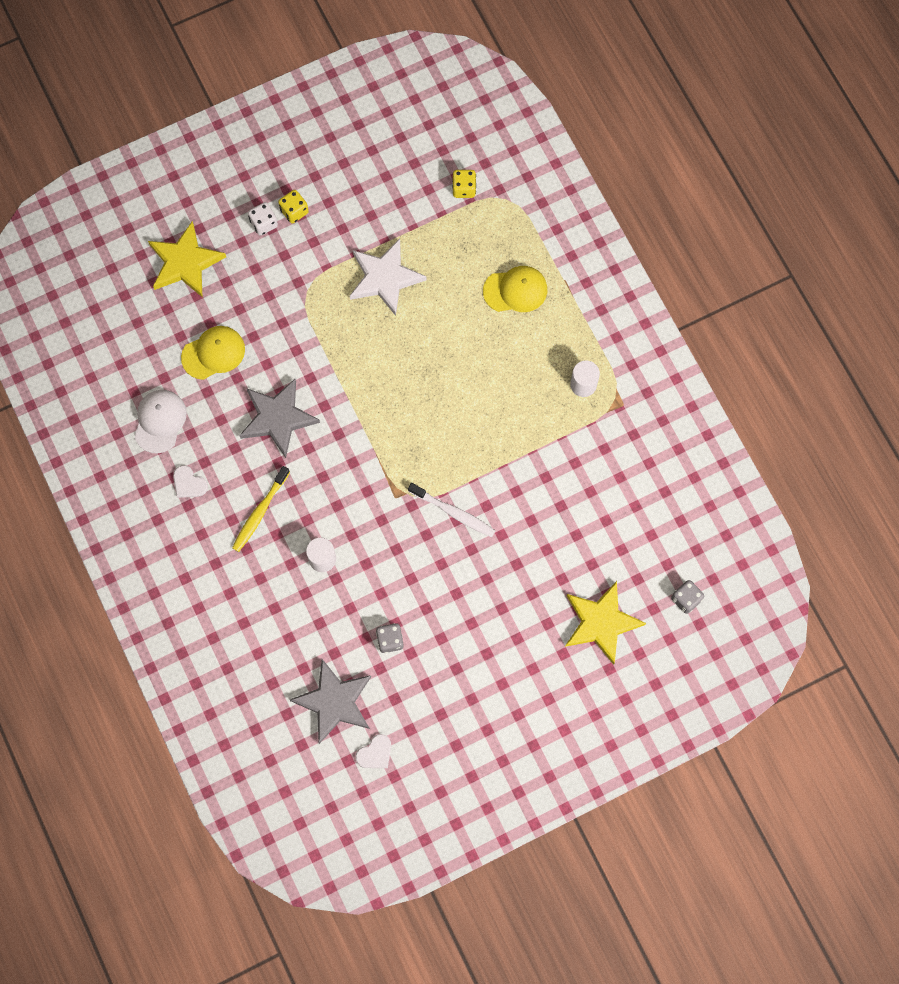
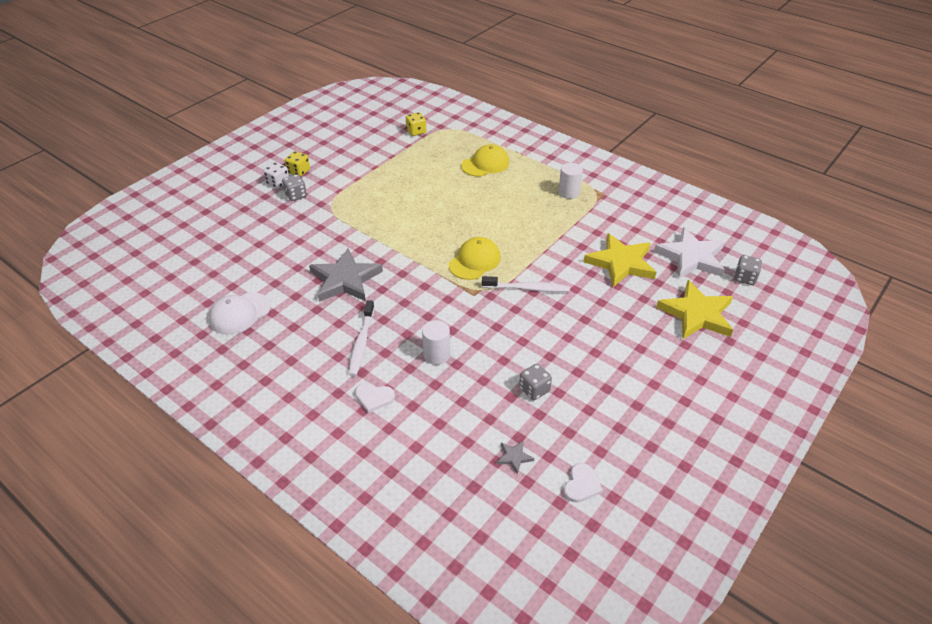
camera: 25 degrees left, 30 degrees down
white cap [134,390,187,453] -> white cap turned 120 degrees counterclockwise [209,292,271,335]
yellow star [148,221,226,298] -> yellow star moved to [584,233,656,287]
white heart [173,465,208,498] -> white heart moved to [355,383,395,413]
yellow cap [181,326,245,380] -> yellow cap moved to [449,237,501,280]
yellow toothbrush [232,466,290,552] -> white toothbrush [348,300,375,376]
grey star [290,659,371,744] -> grey star [497,441,534,474], size x0.41
white star [350,239,427,316] -> white star moved to [654,227,725,279]
none -> grey dice [282,174,307,201]

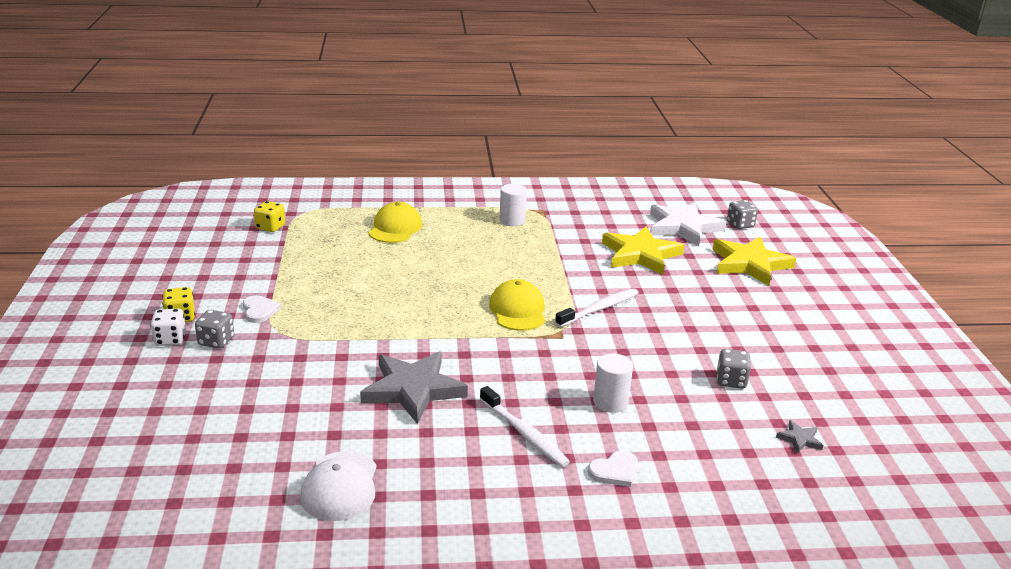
camera: 45 degrees left, 15 degrees down
white heart [564,463,603,503] -> white heart moved to [243,295,281,323]

